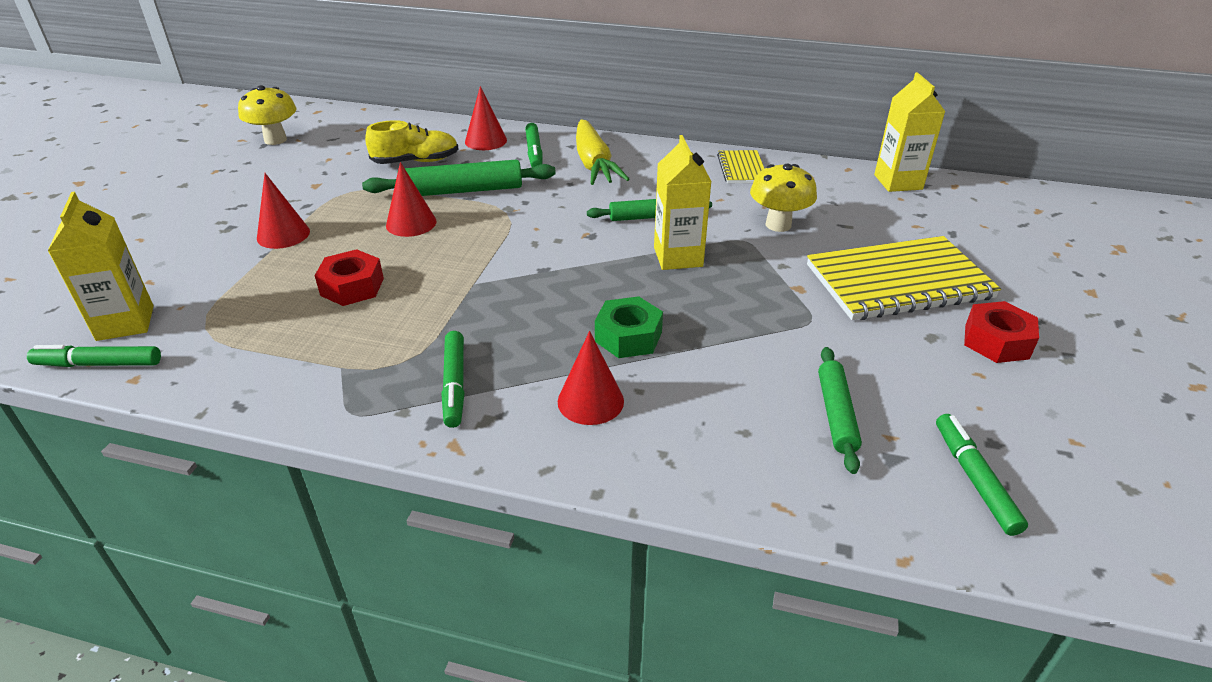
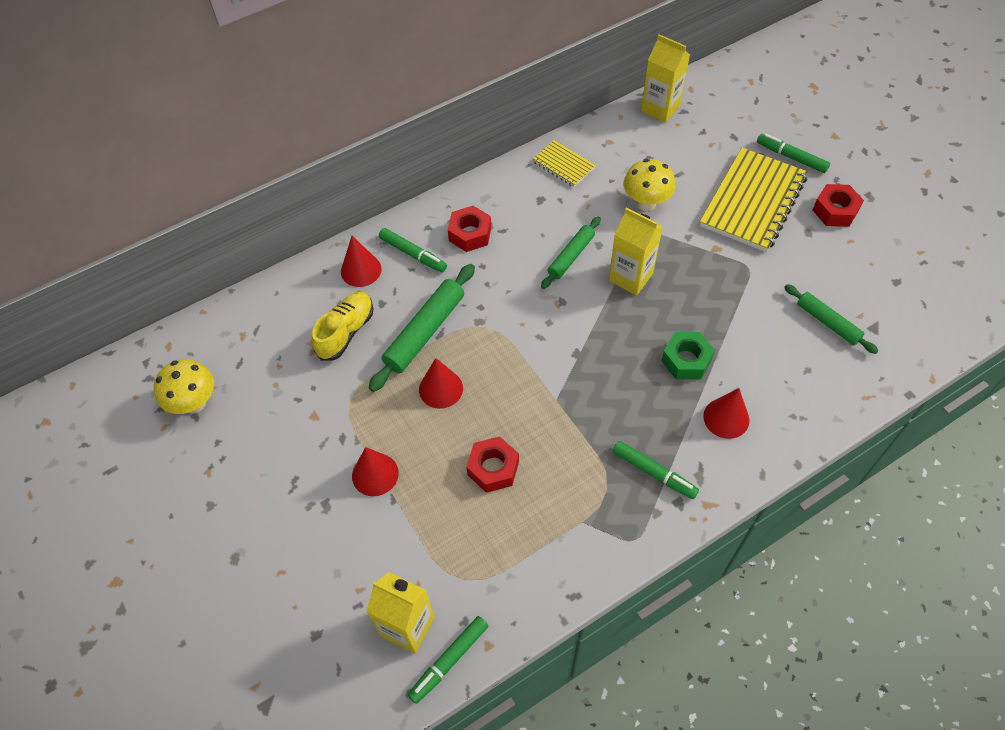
camera: 45 degrees left, 20 degrees up
yellow carrot [576,119,629,185] -> red nut [448,206,491,252]
green marker [936,414,1028,536] -> green marker moved to [757,134,830,173]

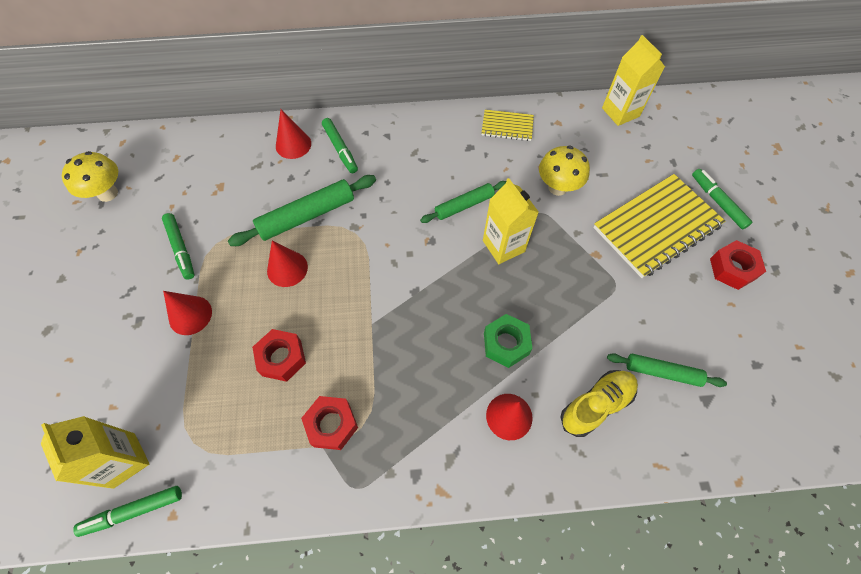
camera: 25 degrees right, 5 degrees up
yellow shoe [312,292,374,361] -> yellow shoe moved to [561,370,638,437]
red nut [448,206,491,252] -> red nut moved to [301,396,358,450]
yellow notebook [532,140,596,187] -> yellow notebook turned 60 degrees counterclockwise [482,110,534,141]
green marker [613,441,699,499] -> green marker moved to [162,213,195,280]
green rolling pin [784,284,879,354] -> green rolling pin turned 60 degrees counterclockwise [607,353,727,387]

